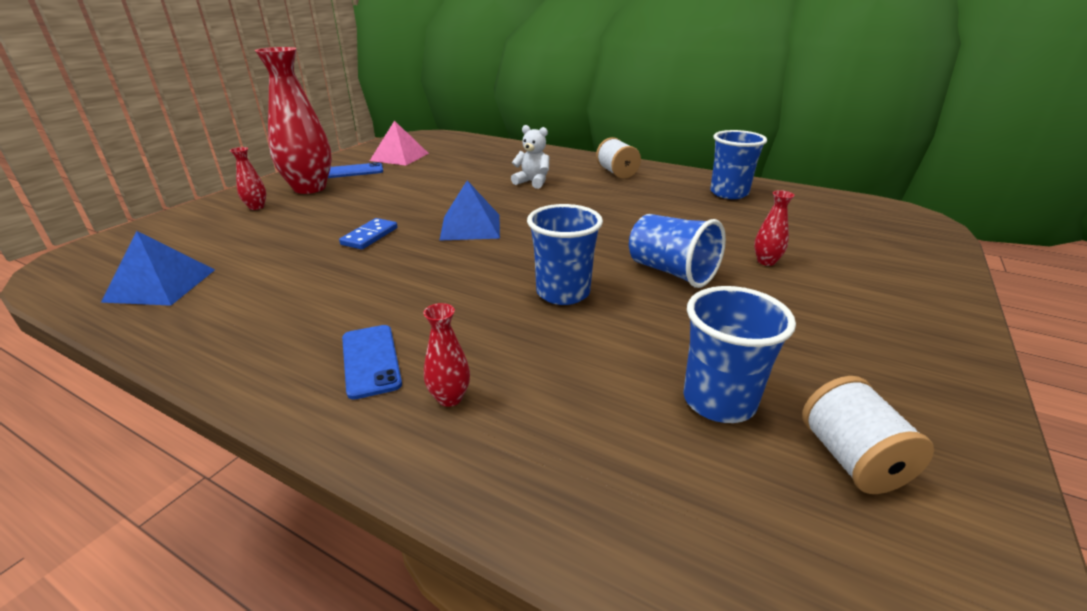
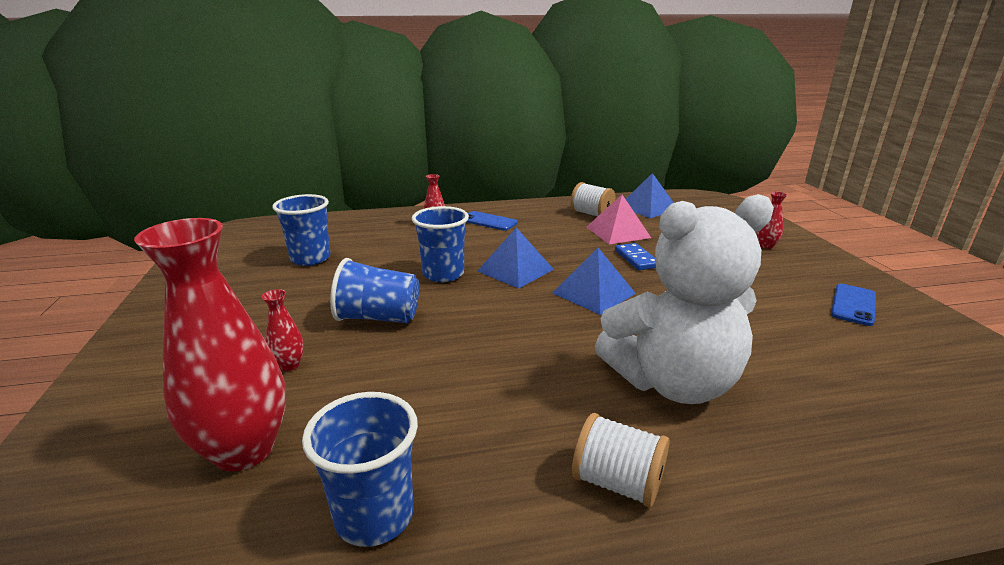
camera: 140 degrees right, 5 degrees down
red vase [255,47,332,194] -> red vase moved to [134,218,286,472]
pink pyramid [370,121,429,166] -> pink pyramid moved to [586,195,651,244]
white teddy bear [511,125,549,189] -> white teddy bear [595,194,774,404], size x2.27
white spool [802,376,934,494] -> white spool moved to [571,182,616,216]
none -> blue pyramid [477,228,554,289]

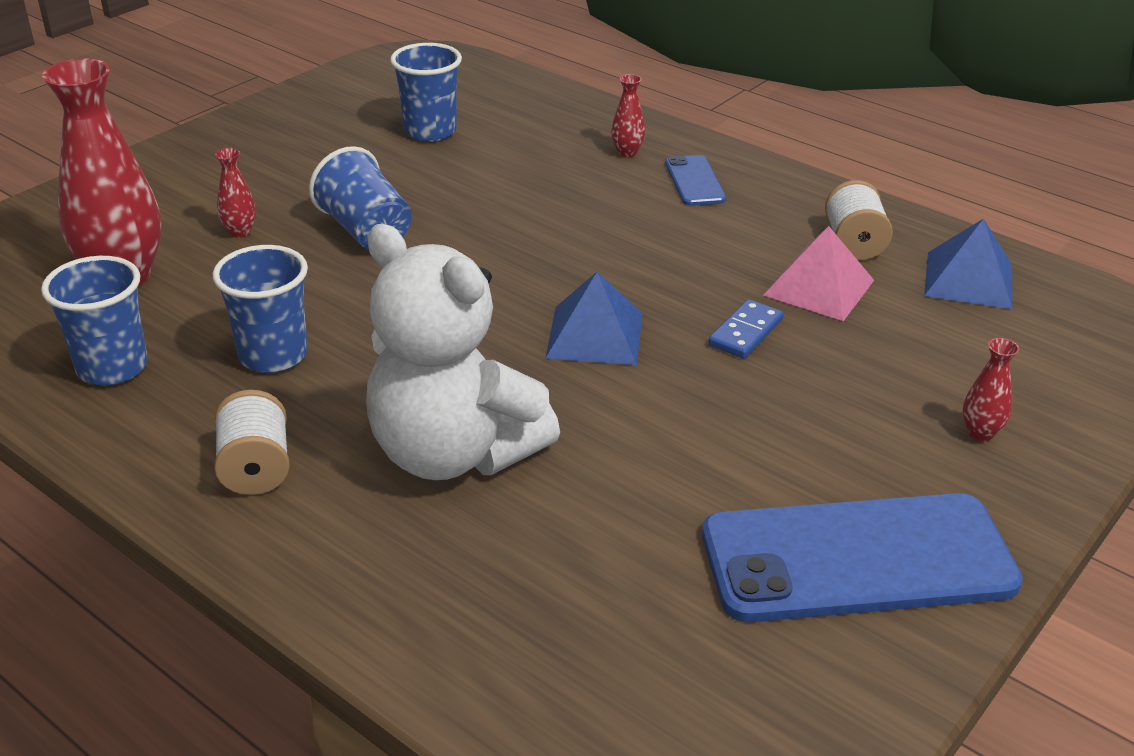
camera: 50 degrees right, 10 degrees up
blue cup [412,206,469,282] -> blue cup moved to [212,245,308,373]
blue pyramid [477,228,554,289] -> none
blue phone [831,284,876,326] -> blue phone [702,493,1023,622], size x2.20

